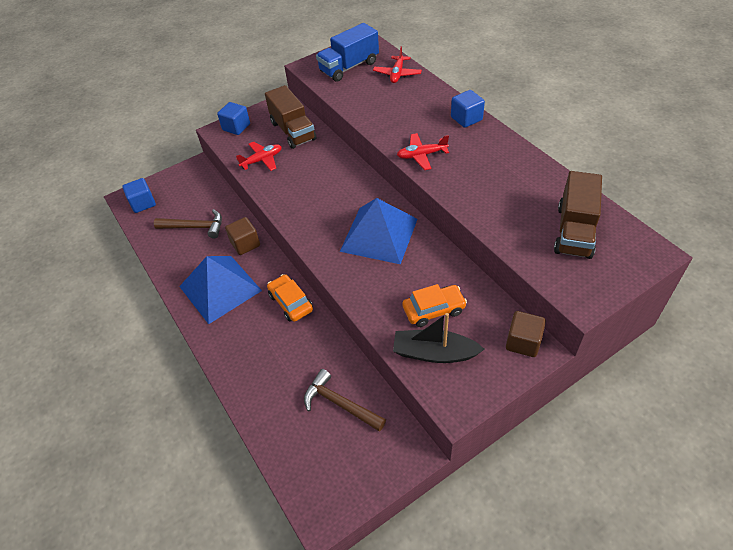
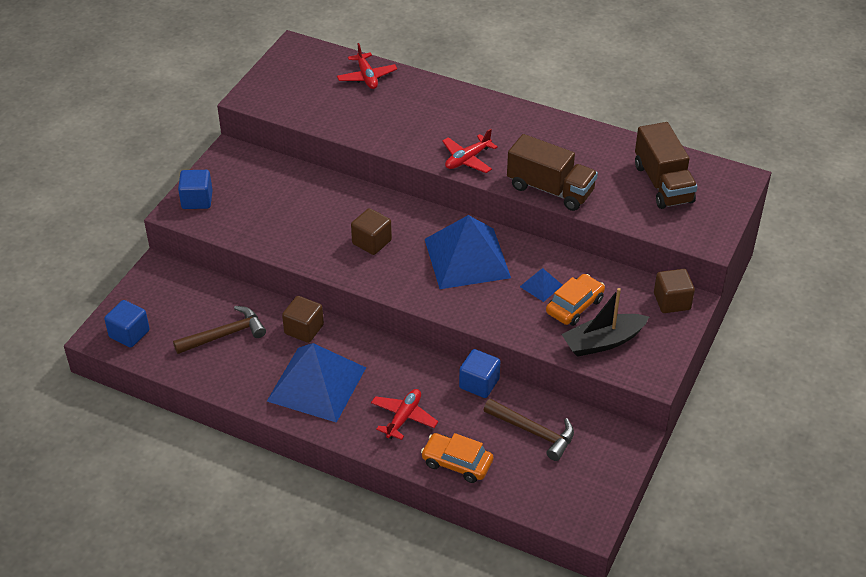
camera: 35 degrees left, 5 degrees down
red plane [236,142,282,171] -> red plane moved to [371,389,438,440]
brown truck [265,85,316,149] -> brown truck moved to [507,134,598,211]
orange car [267,274,313,322] -> orange car moved to [421,433,493,483]
brown hammer [304,369,386,432] -> brown hammer turned 150 degrees counterclockwise [484,399,574,461]
blue truck [316,23,379,82] -> none
blue cube [451,90,485,128] -> blue cube moved to [459,349,500,398]
none -> brown cube [351,208,392,255]
none -> blue pyramid [520,268,563,302]

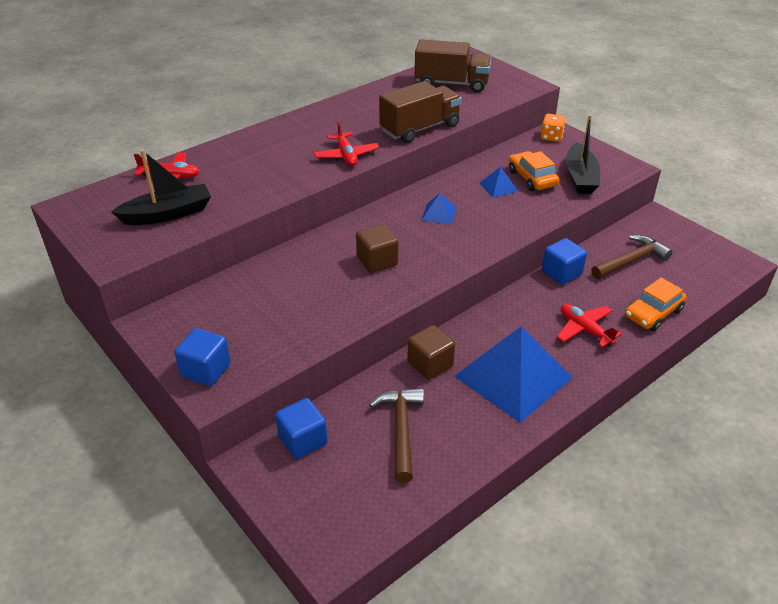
camera: 65 degrees left, 5 degrees down
blue cube [104,300,150,348] -> blue cube moved to [275,398,328,459]
blue pyramid [425,215,511,289] -> blue pyramid [422,193,456,224], size x0.42
brown cube [654,269,695,313] -> orange dice [541,114,566,142]
none -> black boat [112,150,211,225]

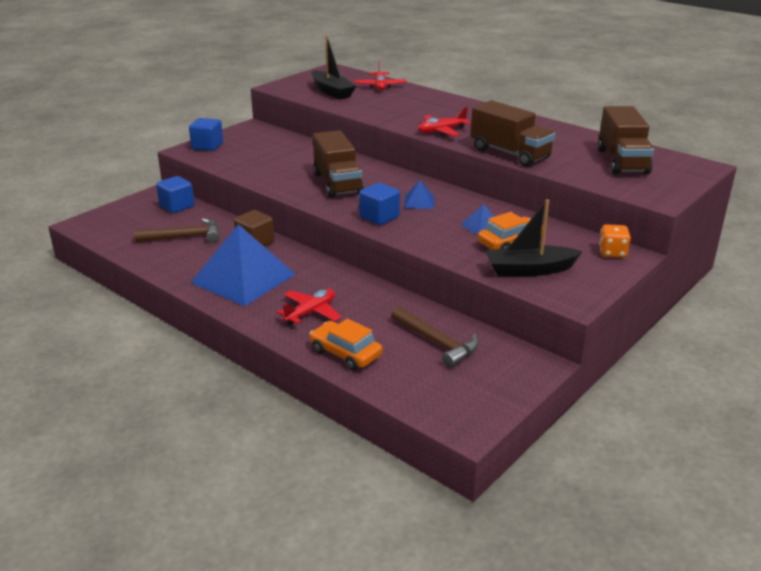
camera: 80 degrees right, 10 degrees down
brown cube [356,224,398,273] -> brown truck [313,130,364,198]
blue cube [542,238,587,285] -> blue cube moved to [359,183,400,225]

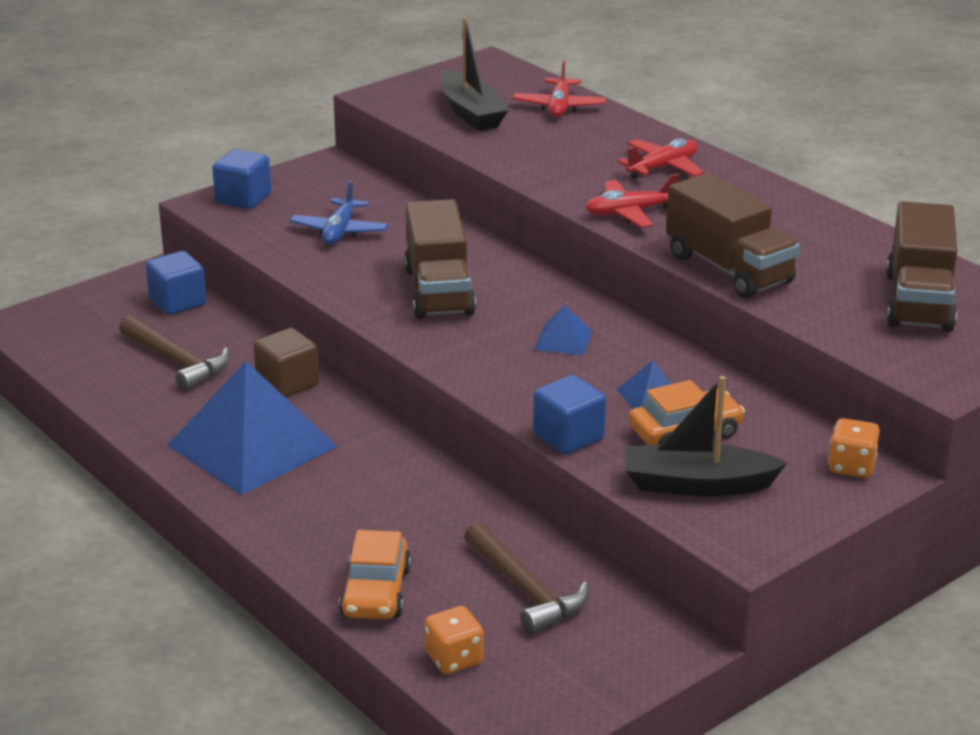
camera: 10 degrees right, 0 degrees up
brown hammer [134,218,220,243] -> brown hammer turned 45 degrees clockwise [119,316,230,391]
red plane [277,289,341,325] -> red plane moved to [618,139,704,179]
orange car [310,319,383,371] -> orange car turned 135 degrees counterclockwise [339,530,411,619]
blue cube [359,183,400,225] -> blue cube moved to [533,375,606,455]
none -> blue plane [290,180,388,244]
none -> orange dice [425,606,484,674]

